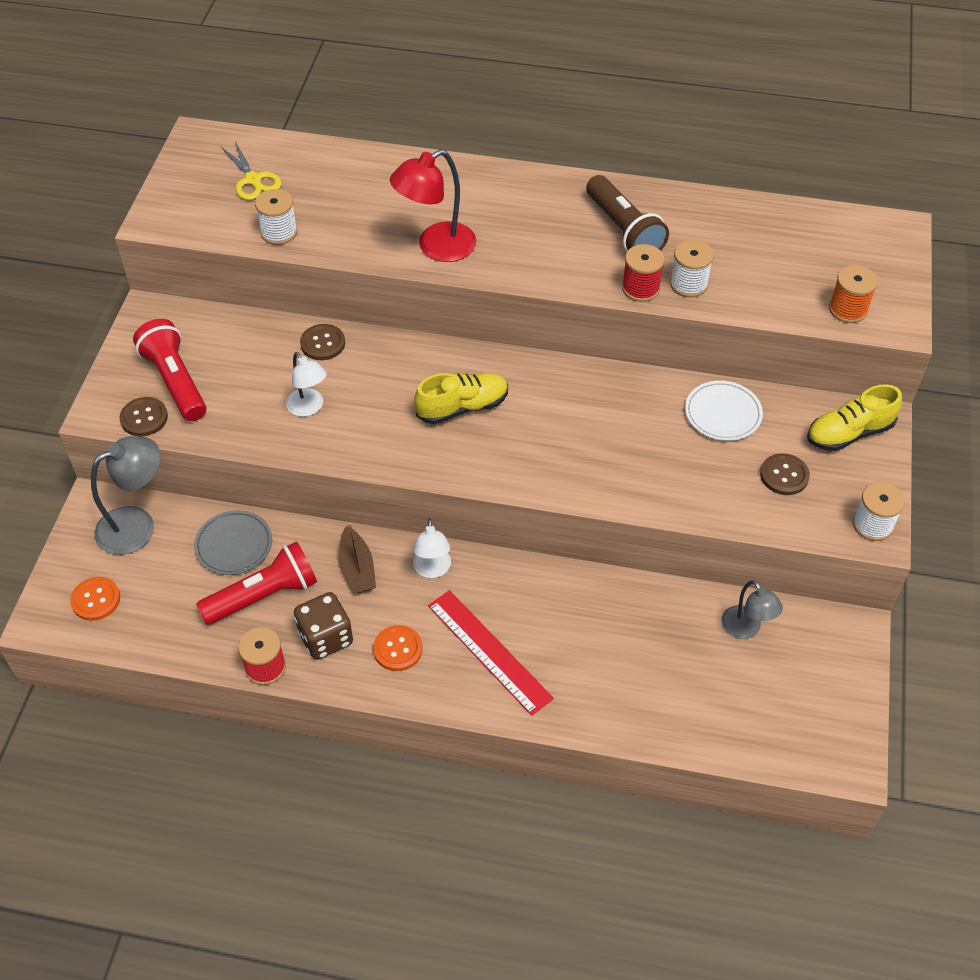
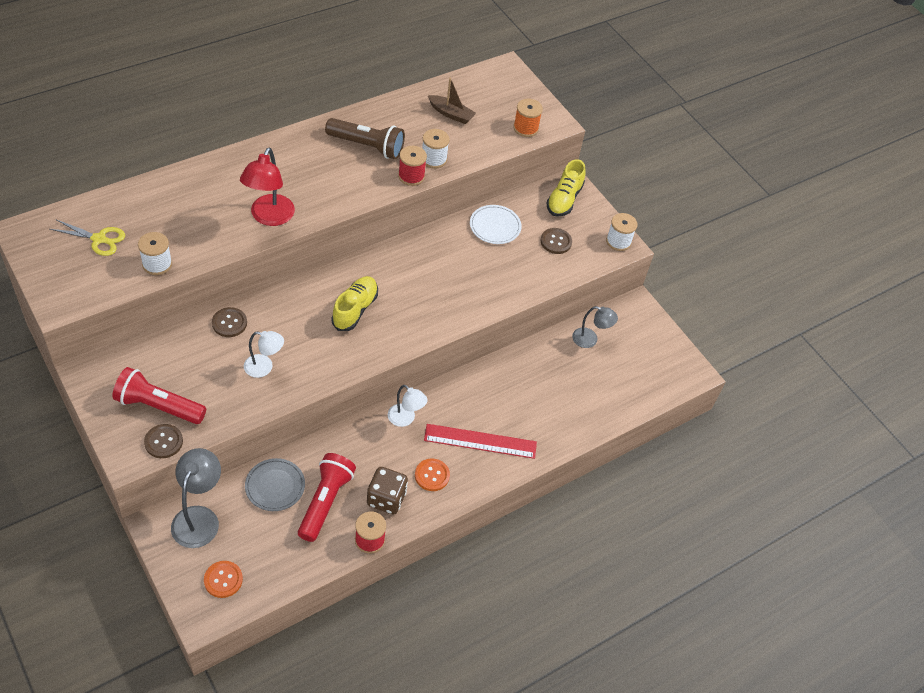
camera: 50 degrees left, 0 degrees up
brown boat [339,523,376,593] -> brown boat moved to [427,78,476,124]

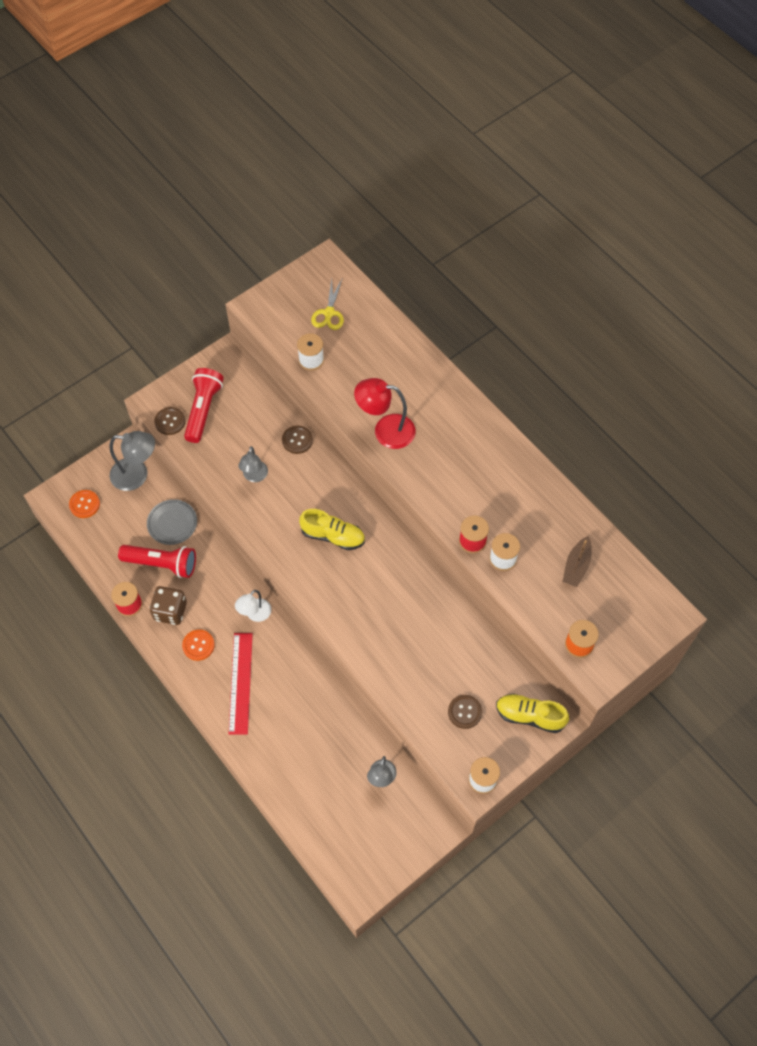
camera: 90 degrees right, 10 degrees up
white lamp [244,331,284,378] -> grey lamp [238,446,268,482]
brown flashlight [325,118,405,159] -> none
white plate [470,205,522,244] -> none

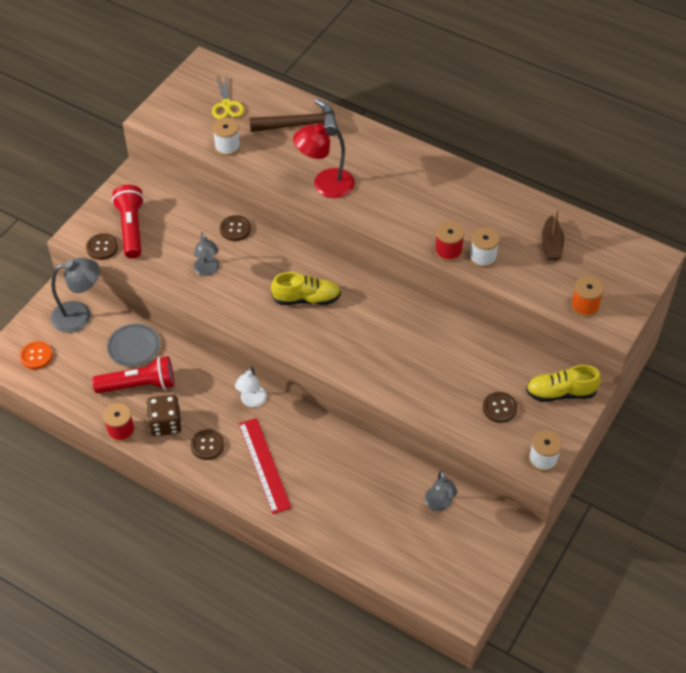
camera: 20 degrees left, 10 degrees down
orange button [182,629,215,661] -> brown button [190,429,224,460]
none -> brown hammer [250,99,338,136]

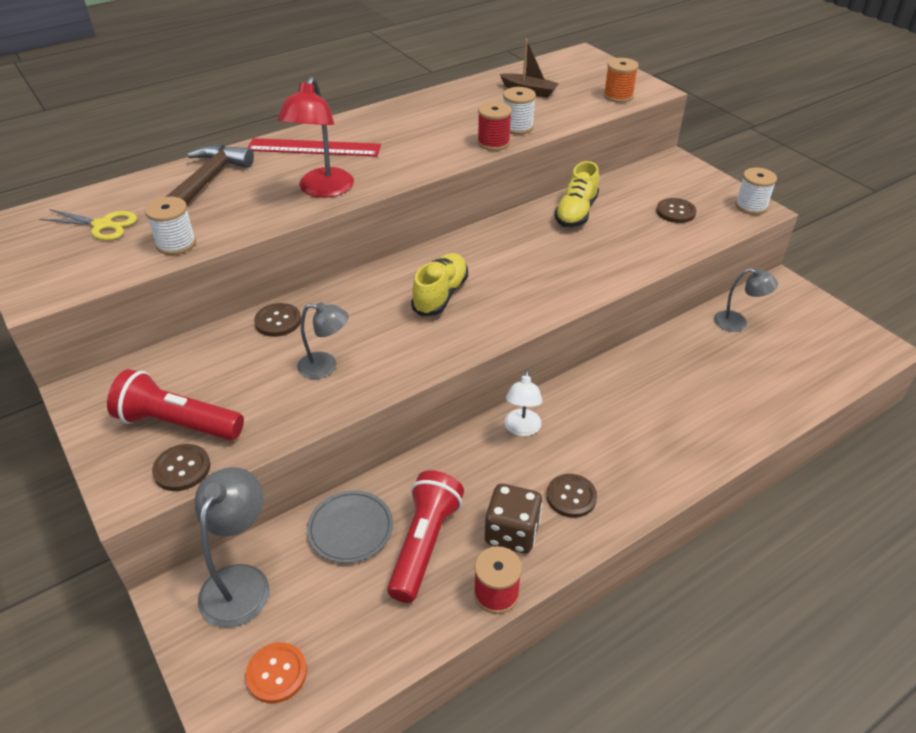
camera: 65 degrees left, 10 degrees down
white lamp [235,366,267,407] -> white lamp turned 60 degrees clockwise [505,370,543,436]
red ruler [239,418,291,514] -> red ruler moved to [247,138,381,157]
yellow shoe [526,365,601,402] -> yellow shoe moved to [554,161,599,227]

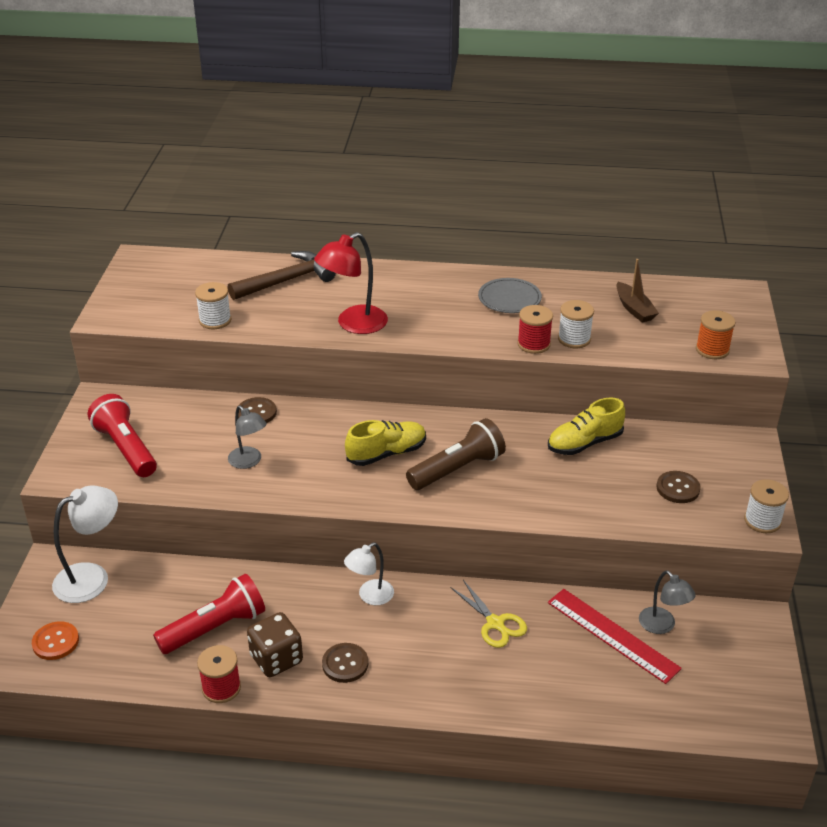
camera: 40 degrees right, 5 degrees down
yellow scissors [40,209,137,240] -> yellow scissors moved to [450,580,527,648]
brown button [152,444,210,491] -> none
grey lamp [195,467,269,628] -> white lamp [52,486,118,603]
red ruler [247,138,381,157] -> red ruler moved to [548,589,682,684]
grey plate [307,490,393,563] -> grey plate moved to [478,278,542,313]
none -> brown flashlight [406,418,506,490]

